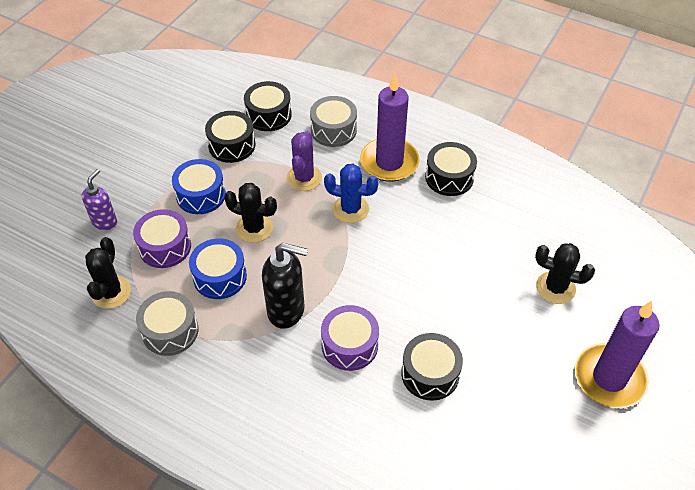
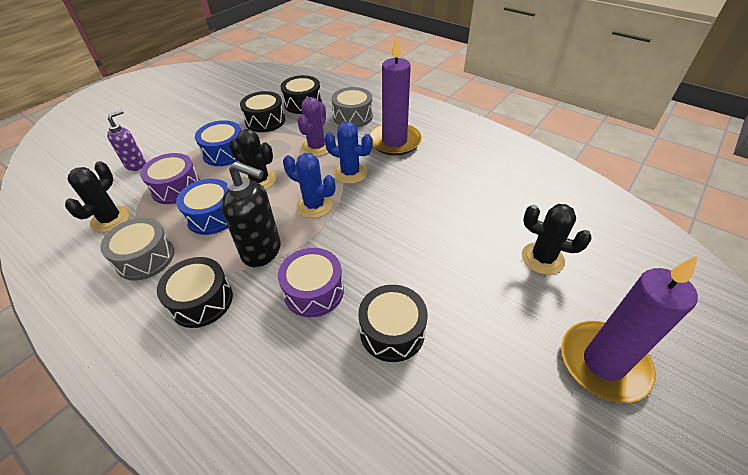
camera: 10 degrees right, 5 degrees down
black drum [425,142,477,196] -> black drum moved to [157,257,233,328]
none -> blue cactus [283,153,335,218]

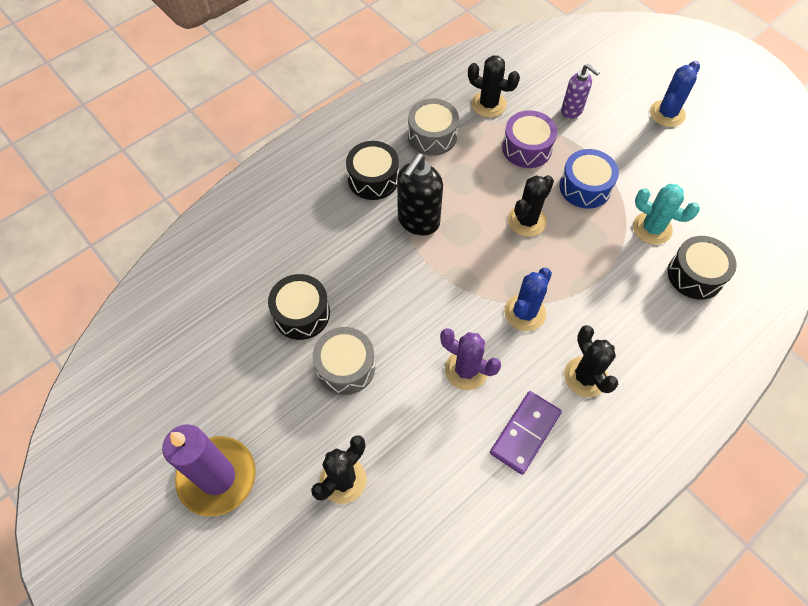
camera: 100 degrees right, 15 degrees up
blue drum [176,179,228,235] -> none
black drum [240,91,285,132] -> turquoise cactus [633,184,700,245]
purple drum [278,248,344,317] -> none
blue cactus [283,153,335,218] -> blue cactus moved to [650,60,700,127]
purple cactus [298,97,329,157] -> purple cactus moved to [440,328,501,390]
grey drum [332,87,373,127] -> grey drum moved to [313,327,375,395]
purple candle [369,37,422,156] -> black cactus [564,325,618,397]
none -> purple domino [490,391,562,475]

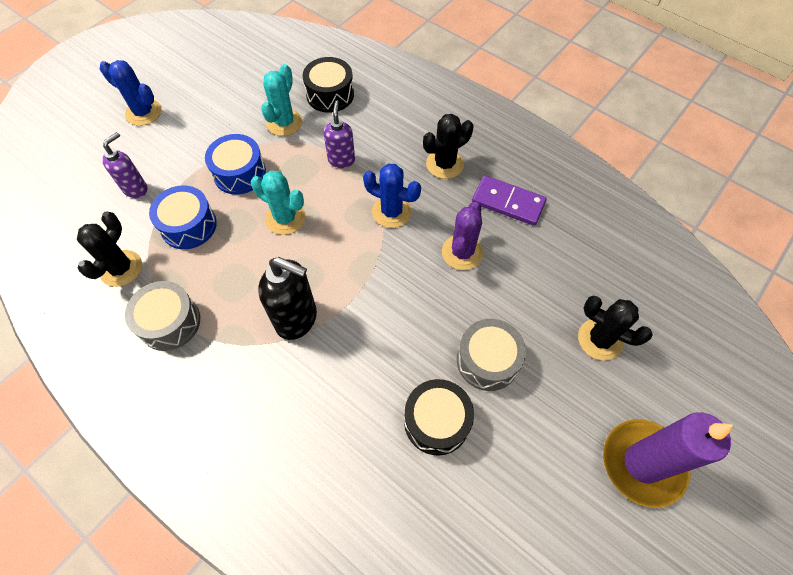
camera: 100 degrees left, 0 degrees up
black drum [346,141,399,200] -> none
purple drum [502,110,557,168] -> blue drum [149,185,217,249]
black cactus [508,175,554,237] -> turquoise cactus [251,170,305,235]
none -> purple soap dispenser [323,101,355,168]

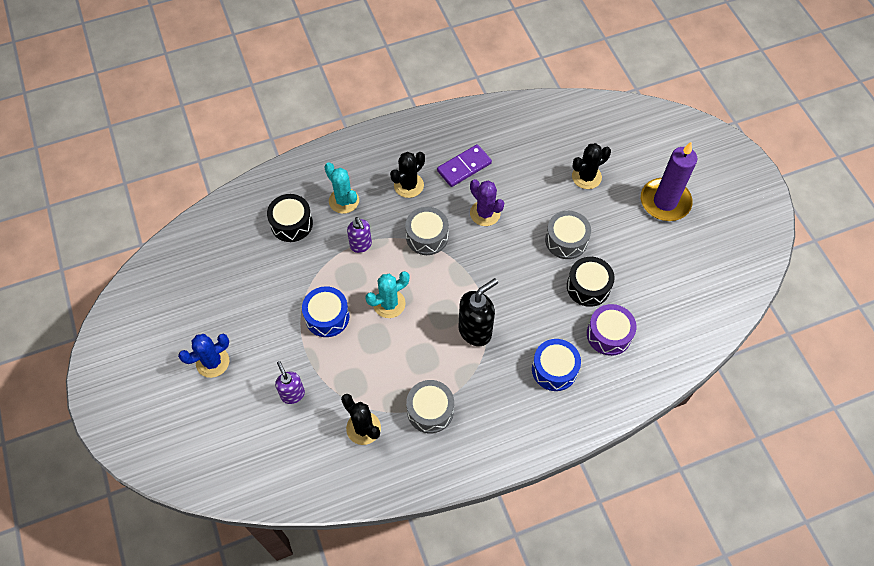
camera: 60 degrees left, 0 degrees up
blue drum [149,185,217,249] -> blue drum moved to [532,339,581,391]
turquoise cactus [261,64,303,136] -> turquoise cactus moved to [324,162,359,214]
purple soap dispenser [323,101,355,168] -> purple soap dispenser turned 150 degrees counterclockwise [347,217,372,253]
blue cactus [363,164,421,228] -> grey drum [405,207,449,255]
black cactus [423,114,473,179] -> black cactus turned 45 degrees clockwise [390,152,425,198]
none -> purple drum [587,304,636,356]

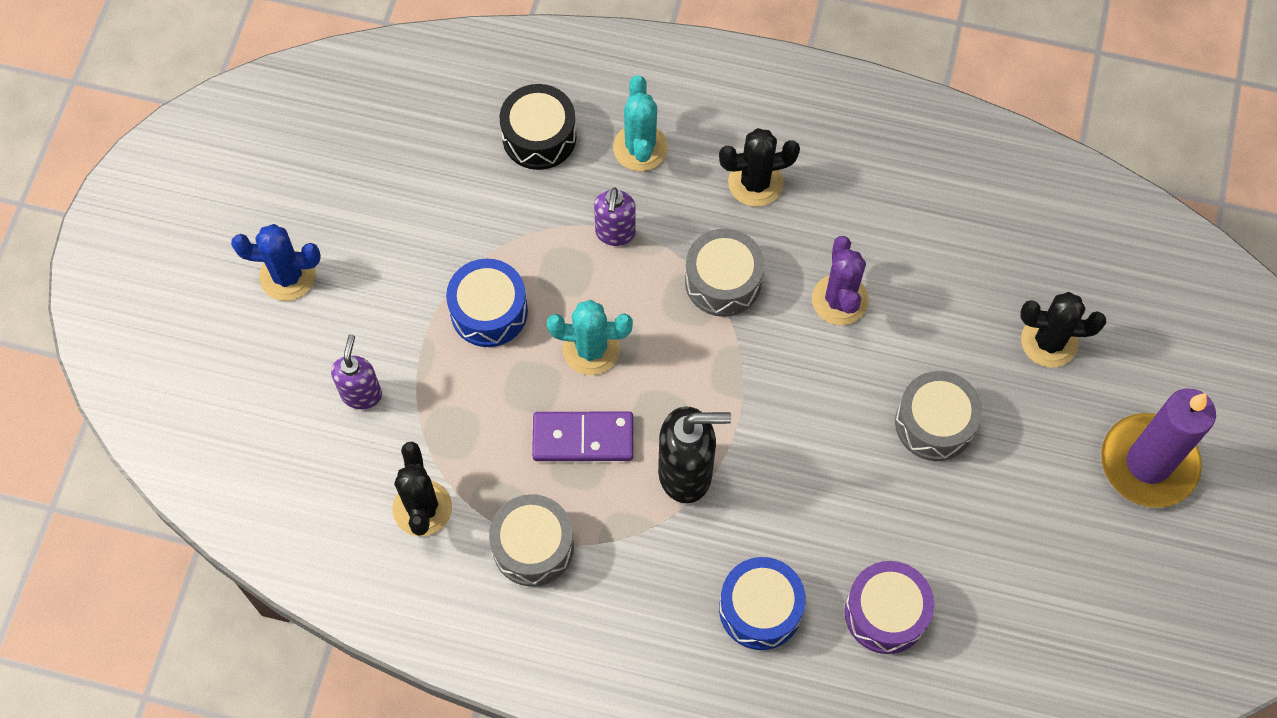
camera: 35 degrees right, 5 degrees up
purple domino [437,144,492,187] -> purple domino moved to [532,412,633,461]
black drum [567,257,615,307] -> none

